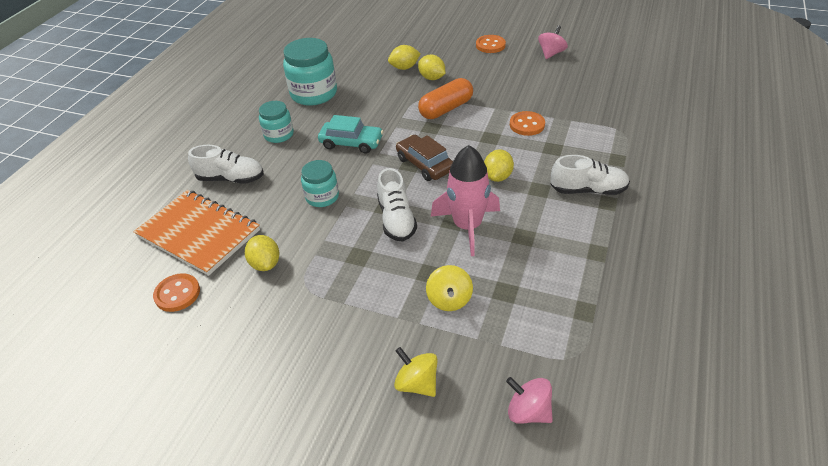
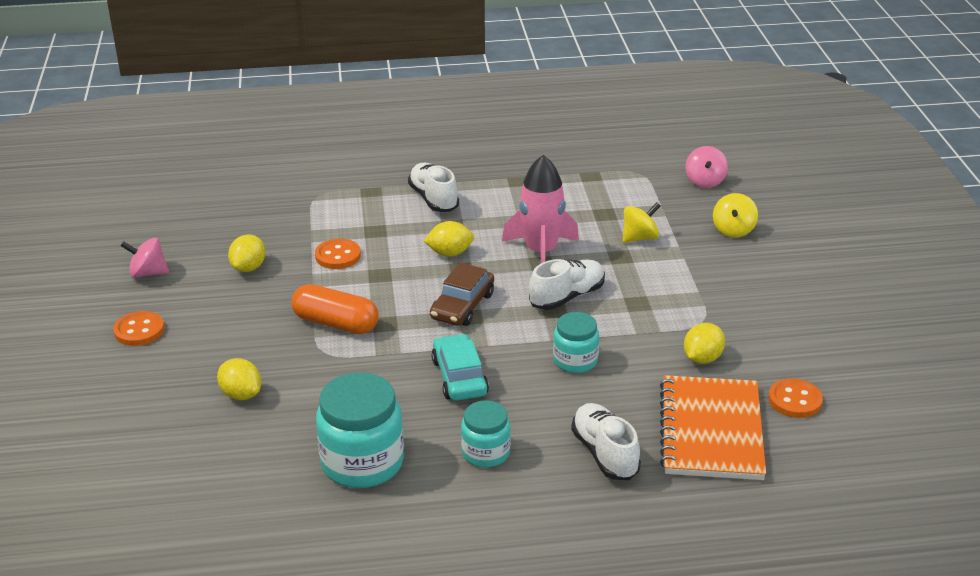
camera: 120 degrees left, 10 degrees down
yellow lemon [418,55,445,80] -> yellow lemon moved to [228,234,266,272]

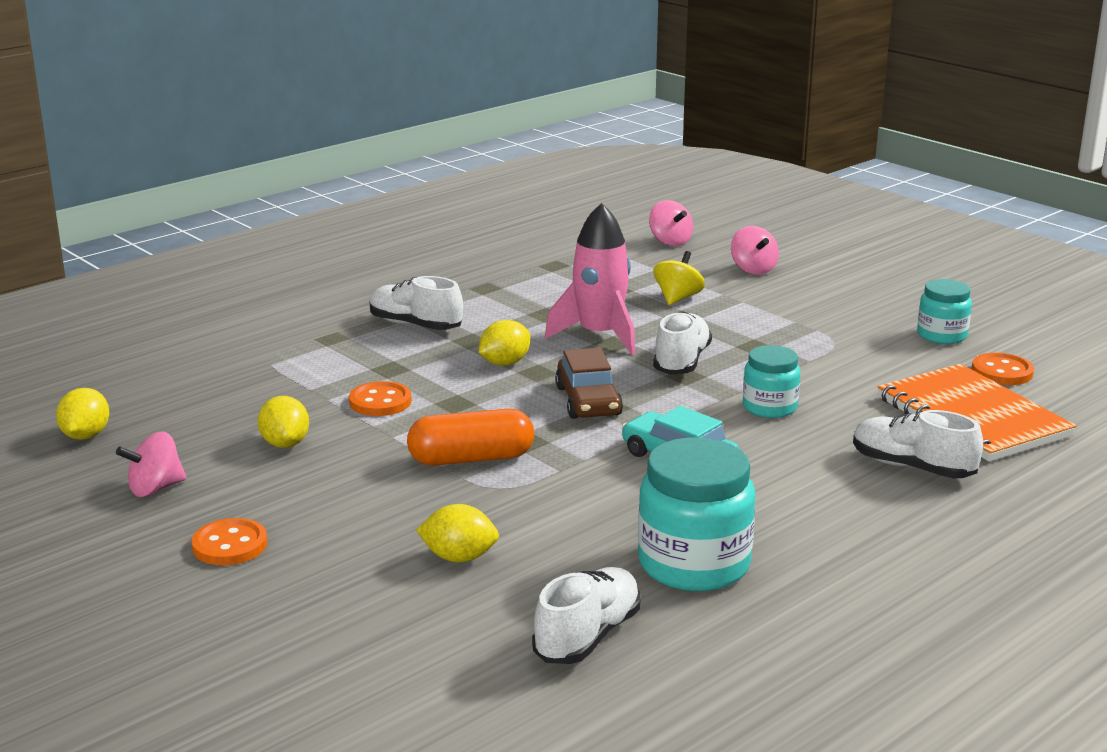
camera: 35 degrees left, 10 degrees down
turquoise jar [461,400,511,467] -> turquoise jar moved to [917,279,972,344]
yellow lemon [684,323,725,364] -> yellow lemon moved to [56,388,109,440]
yellow spinning top [713,193,758,237] -> pink spinning top [731,226,779,275]
none -> white shoe [532,567,641,664]

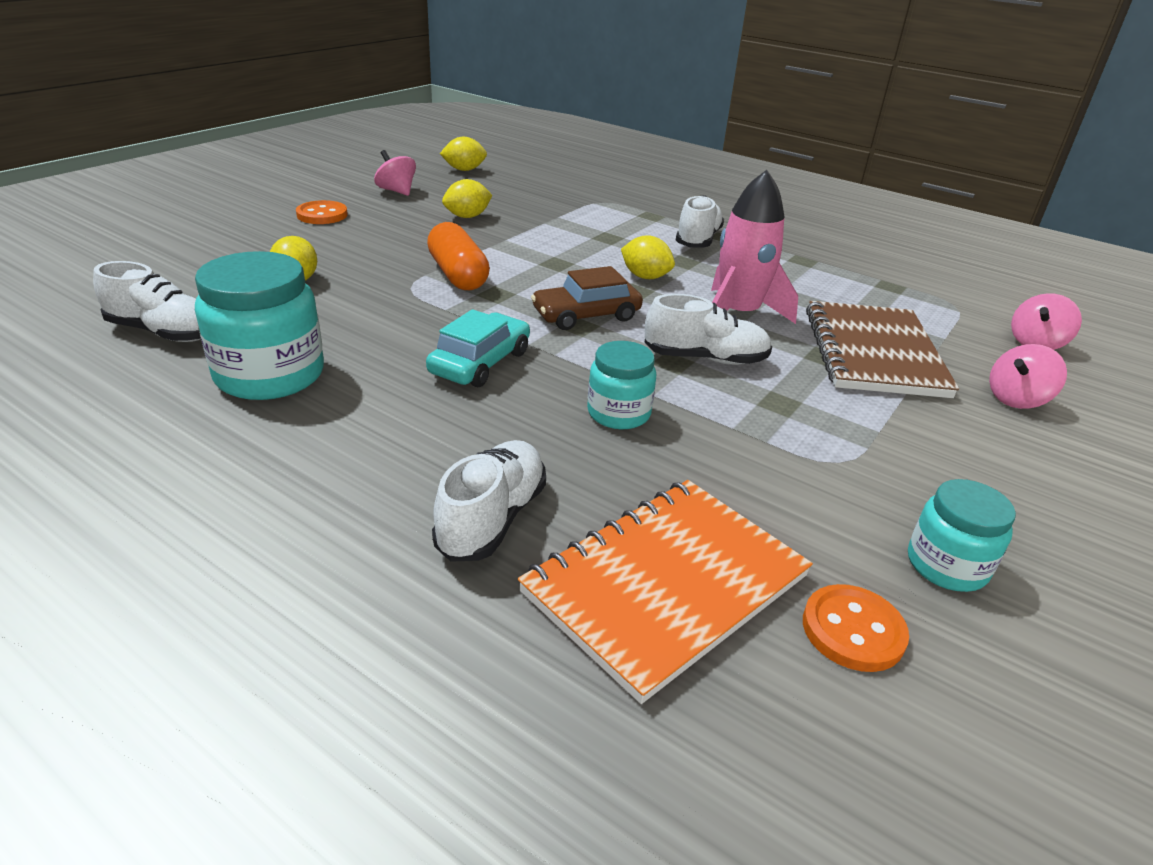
camera: 75 degrees right, 10 degrees up
orange button [349,381,412,416] -> none
yellow spinning top [653,251,705,305] -> brown notebook [806,301,959,398]

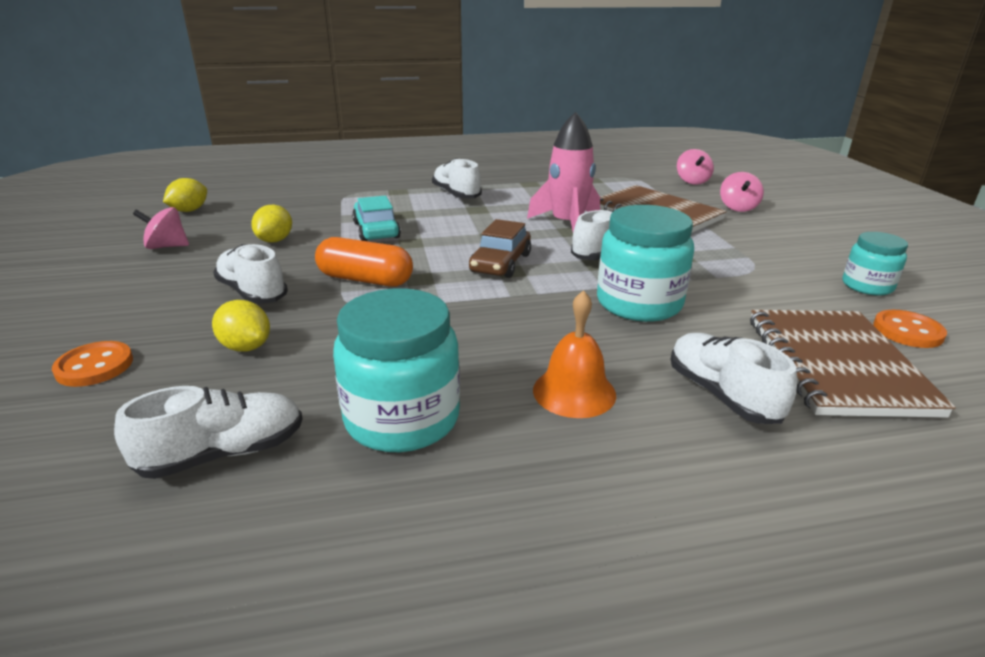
camera: 45 degrees left, 5 degrees down
orange button [296,200,348,224] -> orange button moved to [52,341,133,387]
turquoise car [426,309,530,387] -> turquoise car moved to [352,196,401,241]
orange notebook [518,480,813,704] -> brown notebook [750,310,956,418]
turquoise jar [587,341,656,429] -> turquoise jar [597,205,694,322], size x1.70
yellow lemon [621,235,675,279] -> none
none -> white shoe [213,244,288,304]
none -> orange bell [533,290,616,418]

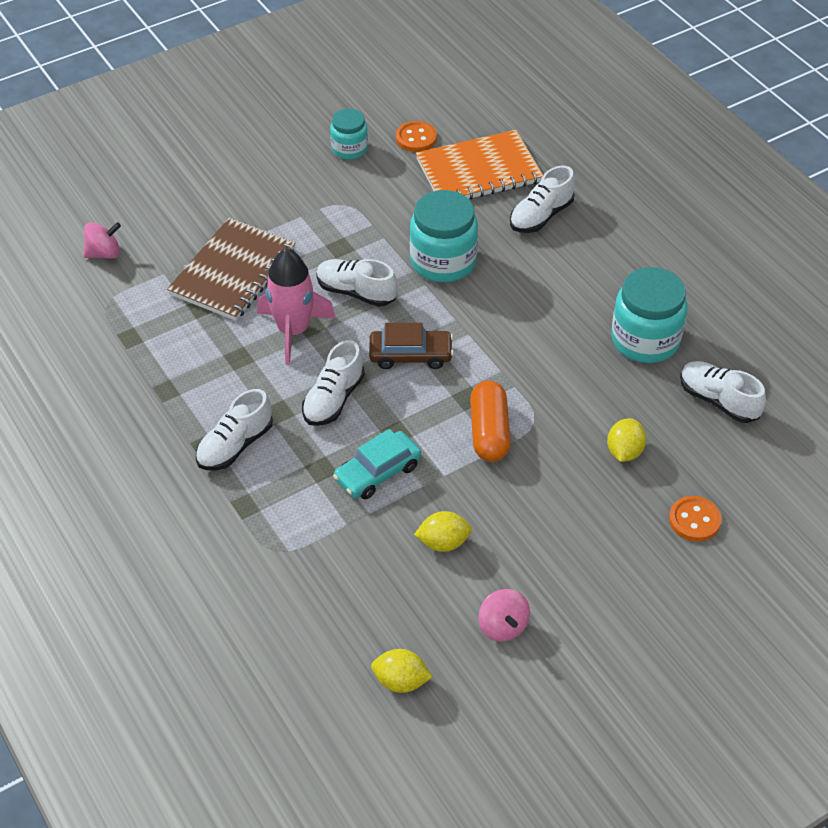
camera: 110 degrees left, 20 degrees up
white shoe [213,244,288,304] -> white shoe moved to [302,340,365,426]
orange bell [533,290,616,418] -> none
pink spinning top [720,172,764,212] -> none
brown notebook [750,310,956,418] -> orange notebook [416,130,543,199]

